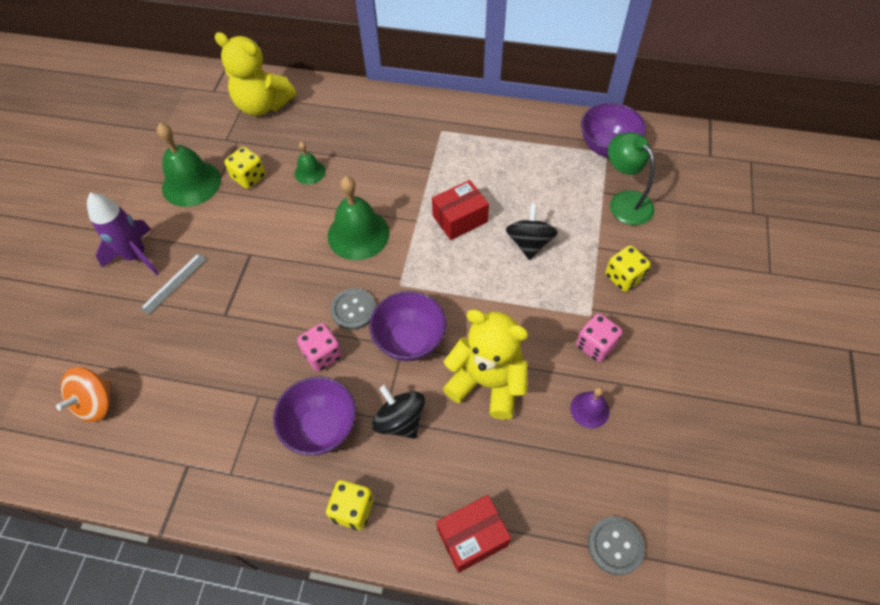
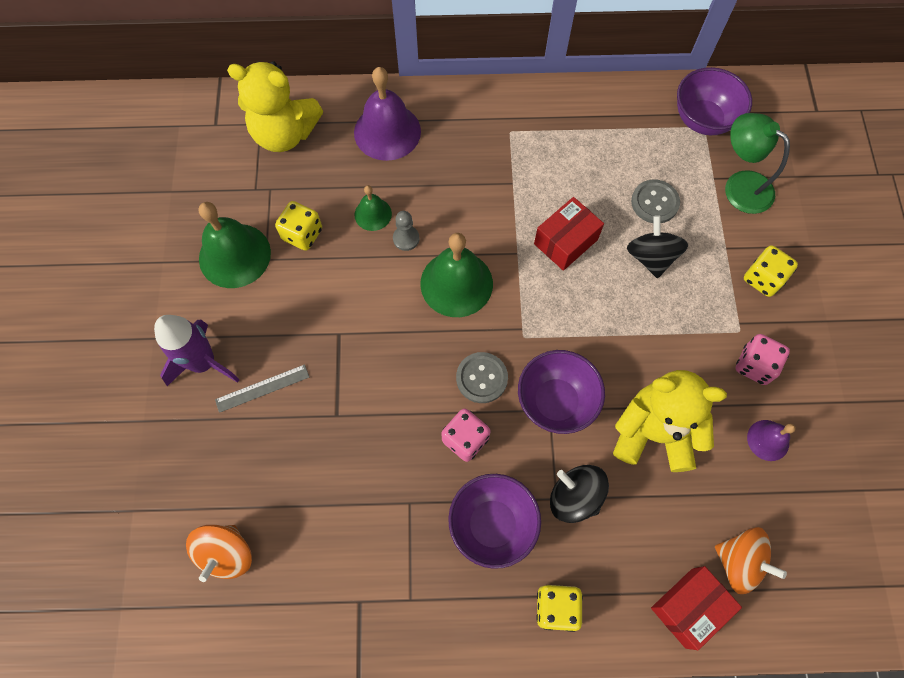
camera: 15 degrees left, 10 degrees up
grey ruler [140,253,207,315] -> grey ruler turned 45 degrees clockwise [215,364,309,413]
grey button [588,517,645,575] -> grey button moved to [631,180,680,223]
none -> purple bell [354,67,421,161]
none -> grey pawn [393,211,419,251]
none -> orange spinning top [715,527,787,594]

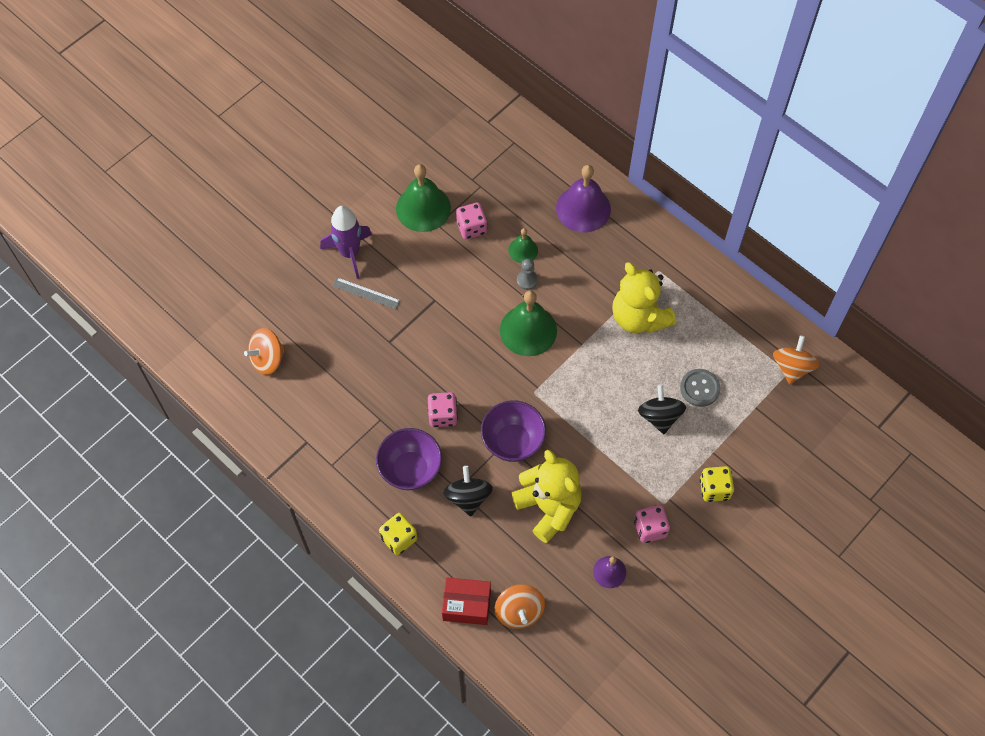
camera: 45 degrees right, 5 degrees down
yellow teddy bear [227,61,323,152] -> yellow teddy bear moved to [612,262,676,333]
yellow dice [275,201,322,251] -> pink dice [456,203,487,239]
grey button [456,352,508,403] -> none
red box [534,197,604,271] -> none
black spinning top [627,215,688,278] -> black spinning top turned 45 degrees counterclockwise [638,384,686,434]
purple bowl [677,67,752,135] -> orange spinning top [773,335,820,384]
green lamp [725,113,790,214] -> none

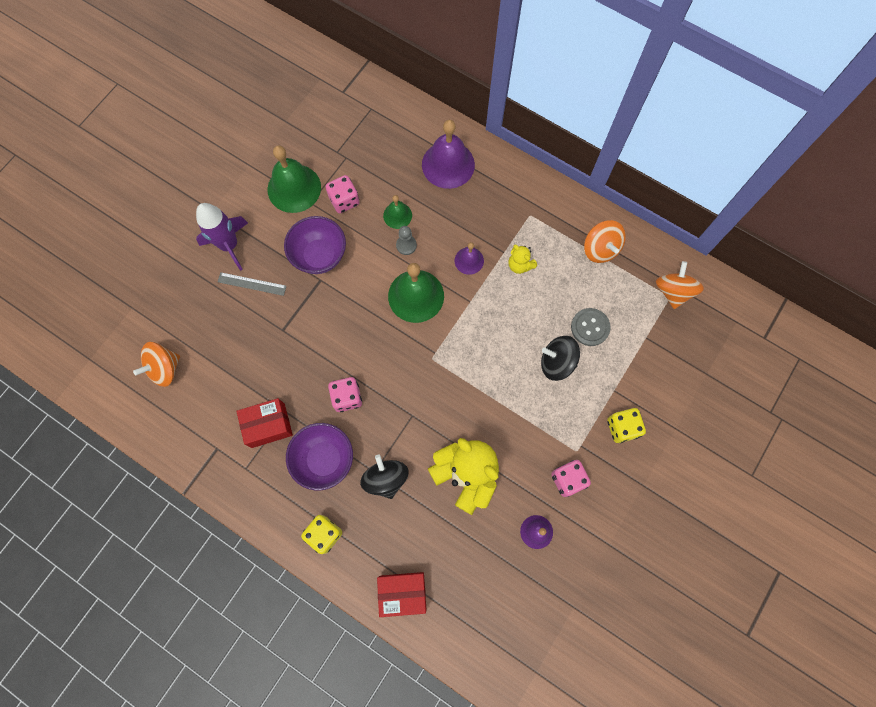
camera: 10 degrees left, 10 degrees up
purple bowl [481,400,546,462] -> purple bowl moved to [284,216,346,274]
orange spinning top [495,584,545,629] -> orange spinning top moved to [584,220,626,263]
yellow teddy bear [612,262,676,333] -> yellow teddy bear [508,245,537,274], size x0.47
black spinning top [638,384,686,434] -> black spinning top turned 60 degrees counterclockwise [541,336,580,381]
none -> red box [236,398,293,448]
none -> purple bell [455,242,484,275]

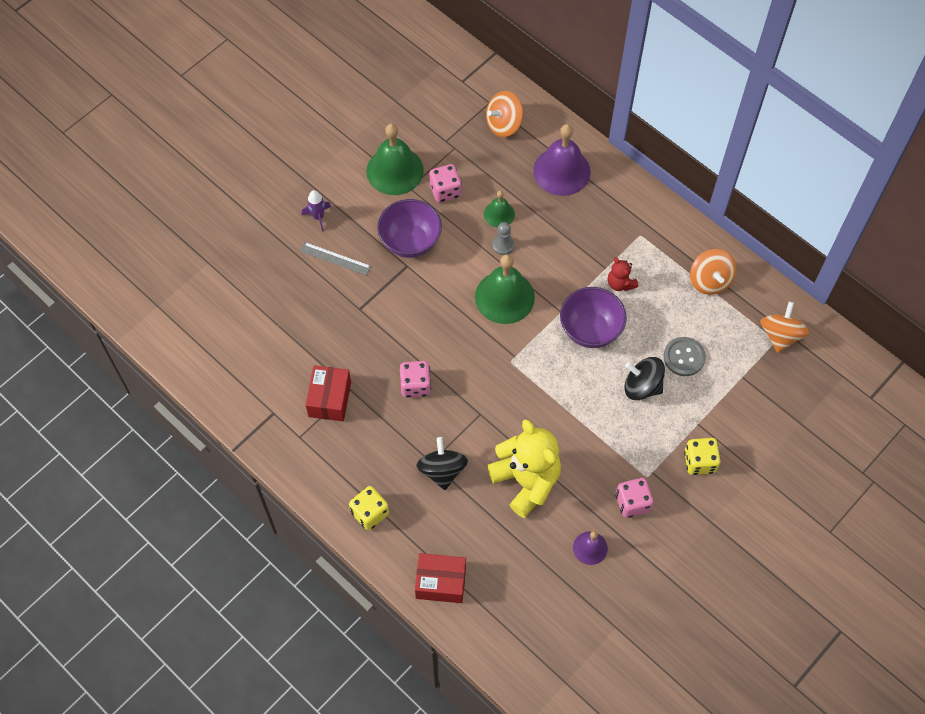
camera: 10 degrees right, 10 degrees down
orange spinning top [133,342,180,387] -> orange spinning top moved to [486,91,523,137]
purple rocket [196,203,248,271] -> purple rocket [302,190,331,232], size x0.54
red box [236,398,293,448] -> red box turned 75 degrees counterclockwise [306,365,351,421]
purple bowl [286,423,353,491] -> purple bowl moved to [560,287,627,348]
purple bell [455,242,484,275] -> none
yellow teddy bear [508,245,537,274] -> red teddy bear [608,257,638,291]

